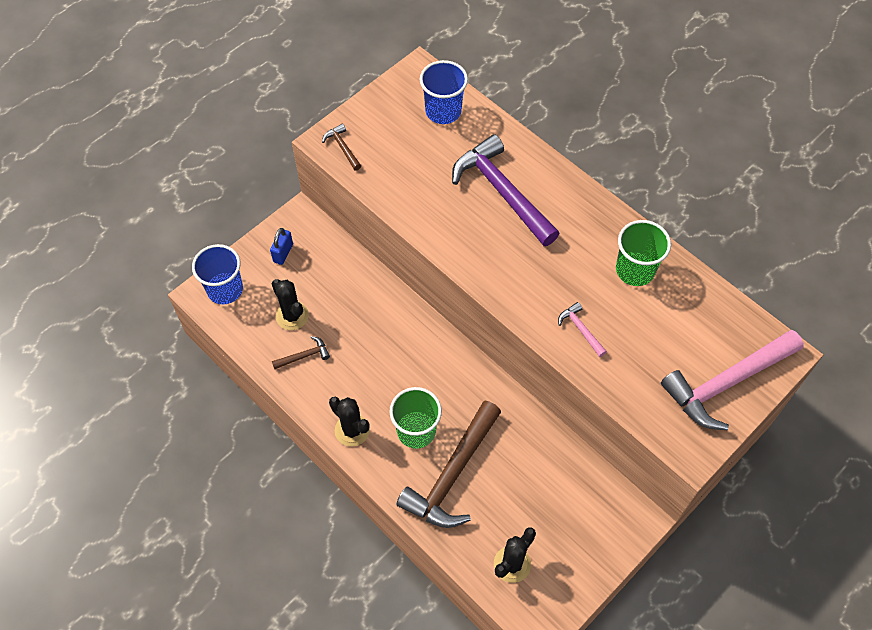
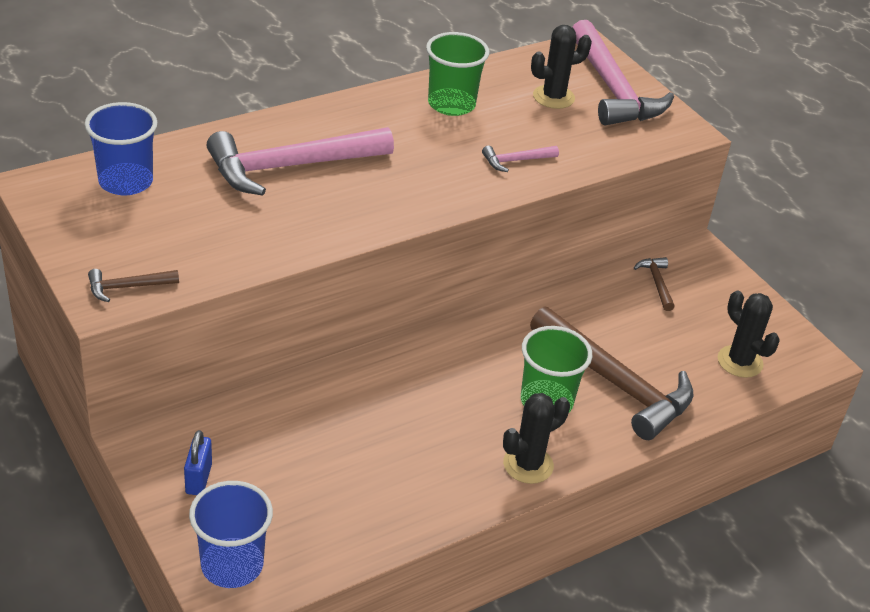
camera: 80 degrees left, 20 degrees down
blue padlock [270,228,293,265] -> blue padlock turned 60 degrees clockwise [184,430,212,495]
black cactus [272,279,309,330] -> black cactus moved to [531,25,592,109]
brown hammer [272,336,330,369] -> brown hammer moved to [634,257,675,311]
purple hammer [452,134,560,246] -> pink hammer [207,127,394,196]

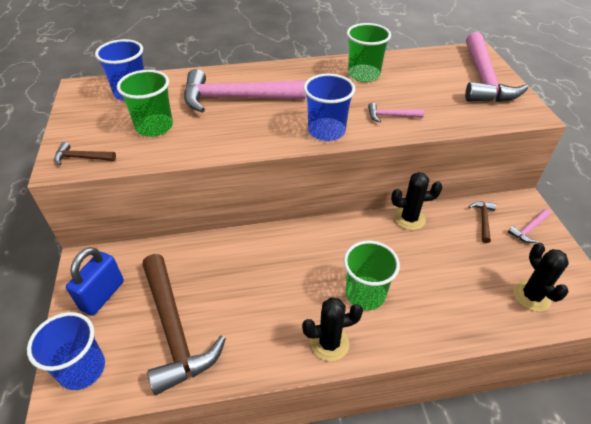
camera: 25 degrees right, 5 degrees up
blue padlock [184,430,212,495] -> blue padlock [66,247,124,316], size x1.54
brown hammer [530,306,693,440] -> brown hammer moved to [142,254,226,395]
black cactus [531,25,592,109] -> black cactus moved to [391,172,442,230]
none -> green cup [117,70,173,137]
none -> blue cup [303,73,355,141]
none -> pink hammer [508,209,551,243]

